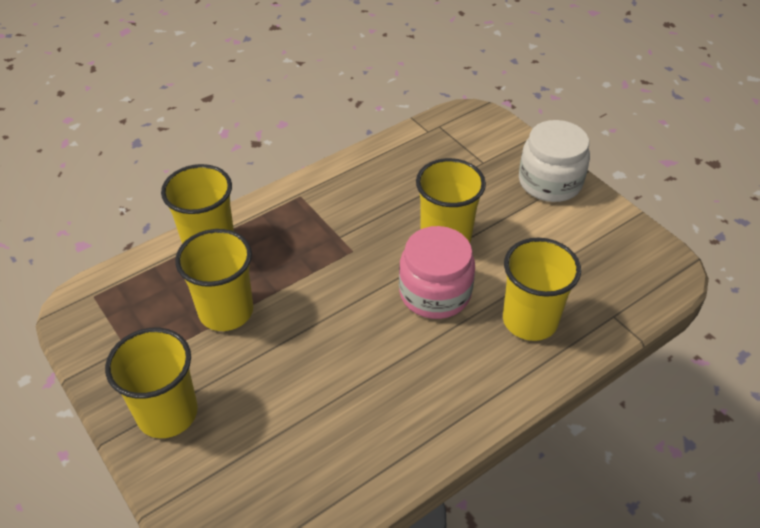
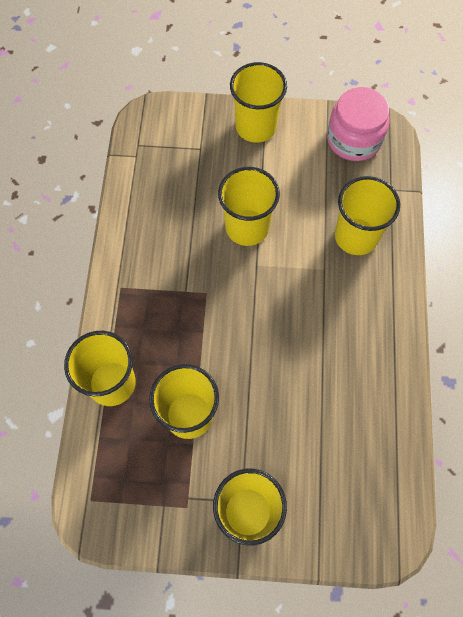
camera: 50 degrees left, 20 degrees up
pink jar [399,226,475,319] -> pink jar moved to [327,87,390,161]
white jar [519,120,590,202] -> yellow cup [230,62,287,143]

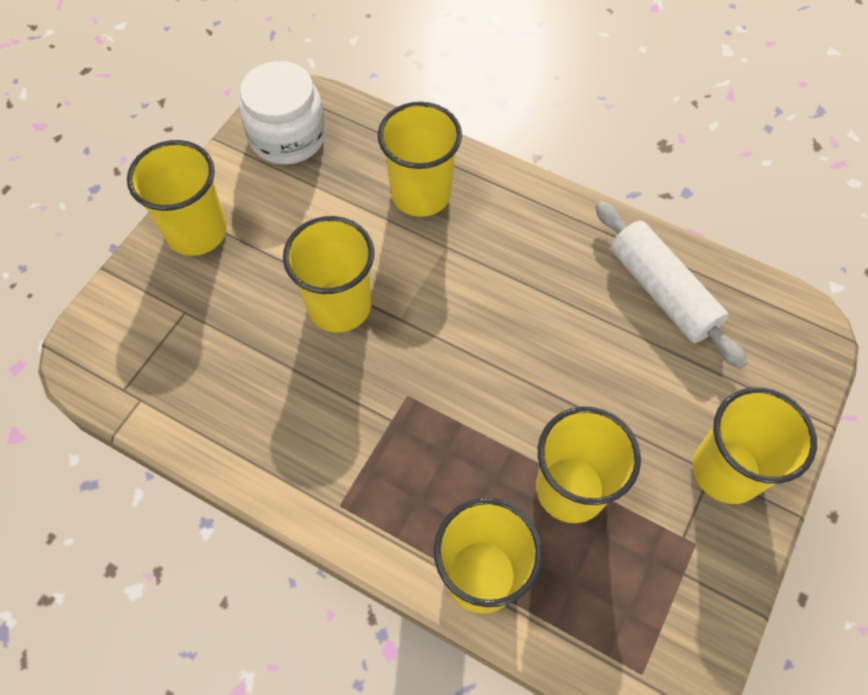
camera: 65 degrees left, 5 degrees down
pink jar [327,87,390,161] -> white jar [239,61,326,165]
none -> white rolling pin [596,201,748,369]

